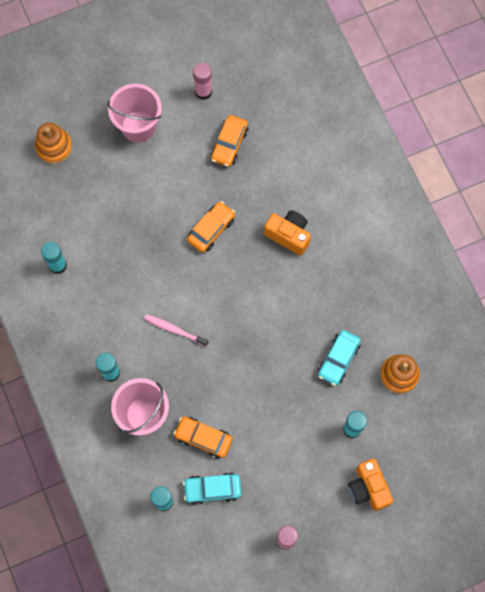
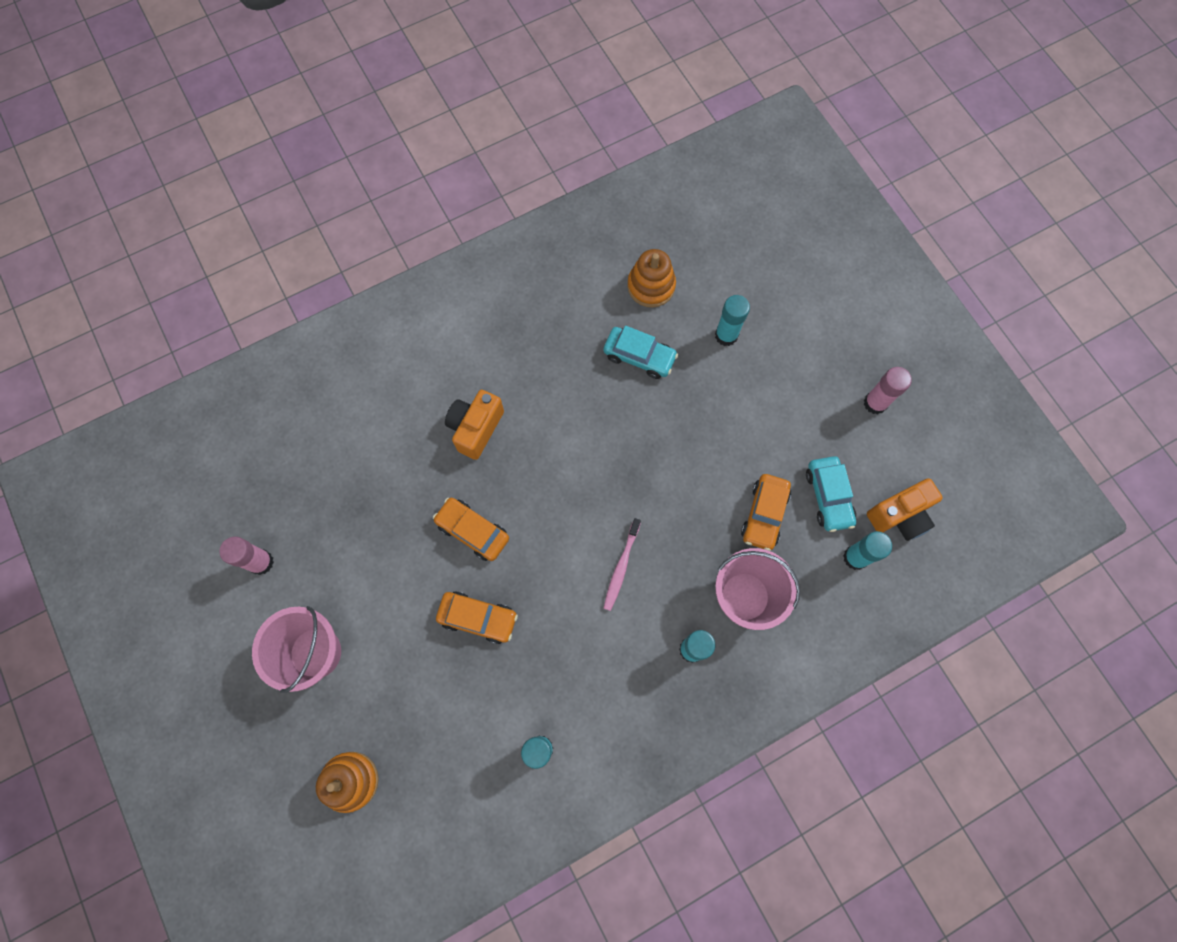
camera: 95 degrees left, 0 degrees up
orange car [211,115,248,167] -> orange car moved to [436,591,518,644]
orange camera [348,458,393,511] -> orange camera moved to [867,478,943,541]

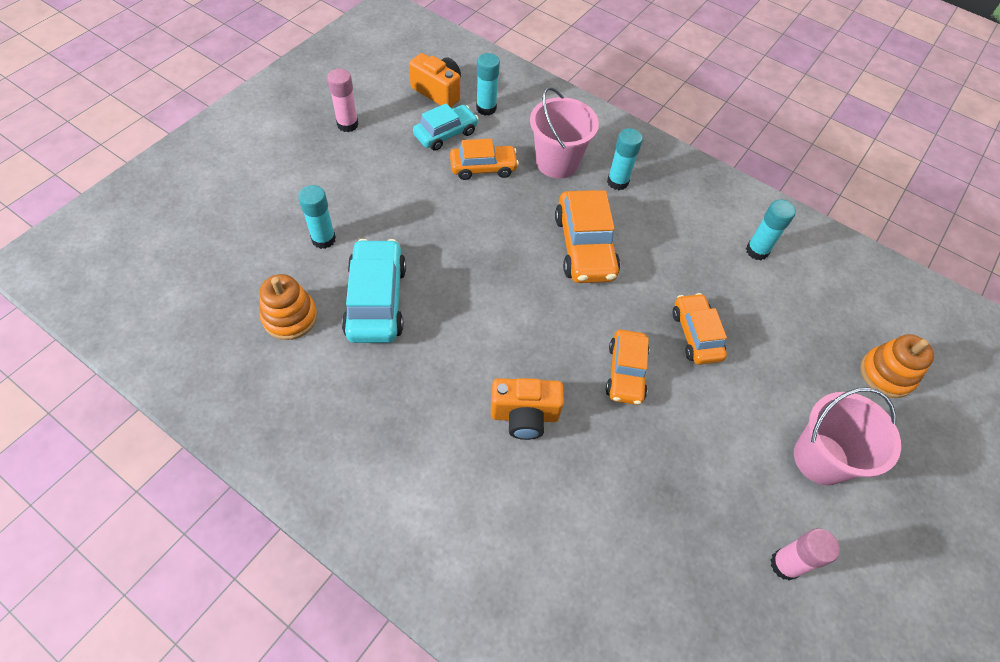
camera: 120 degrees left, 15 degrees down
turquoise car [603,326,678,379] -> turquoise car [342,239,406,343], size x1.52
pink toothbrush [604,518,641,611] -> orange car [555,190,620,283]

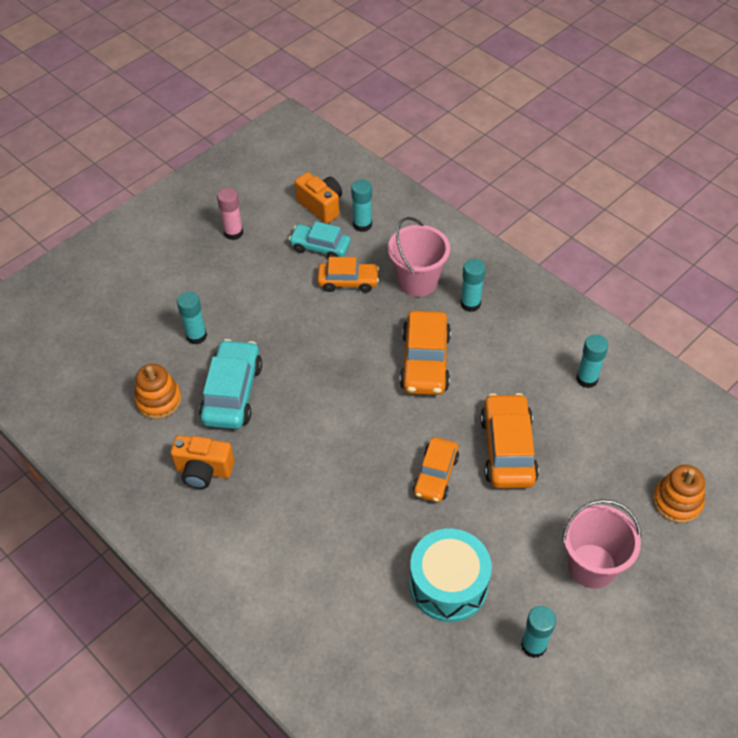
camera: 15 degrees right, 5 degrees down
turquoise car [413,103,479,151] -> turquoise car turned 135 degrees counterclockwise [289,221,351,259]
orange camera [491,378,564,440] -> orange camera moved to [170,435,234,489]
orange car [673,293,727,365] -> orange car [480,393,539,488], size x1.52
pink glue stick [770,528,840,581] -> turquoise glue stick [521,606,556,658]
none -> turquoise drum [410,529,492,622]

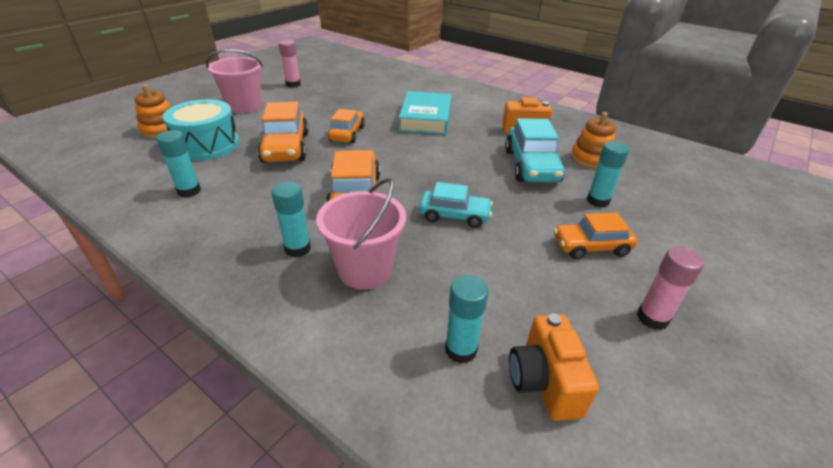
camera: 170 degrees right, 15 degrees down
turquoise car [289,221,351,259] -> turquoise car moved to [419,182,493,228]
orange camera [295,172,342,224] -> orange camera turned 45 degrees clockwise [509,314,599,421]
orange car [317,257,379,293] -> orange car moved to [554,212,637,259]
turquoise drum [410,529,492,622] -> turquoise drum moved to [163,99,239,161]
turquoise glue stick [521,606,556,658] -> pink glue stick [279,40,301,88]
none -> turquoise book [399,91,451,134]

